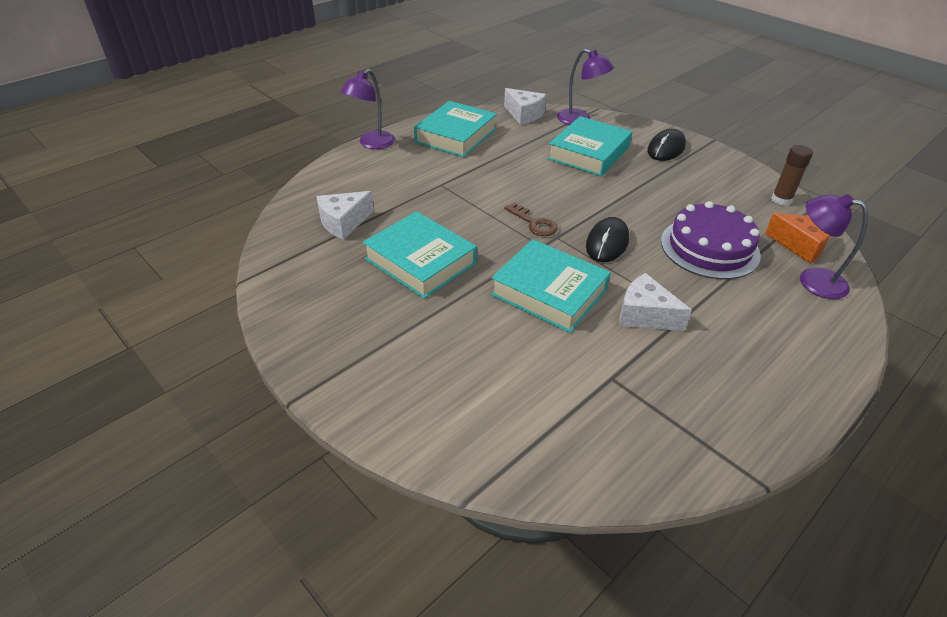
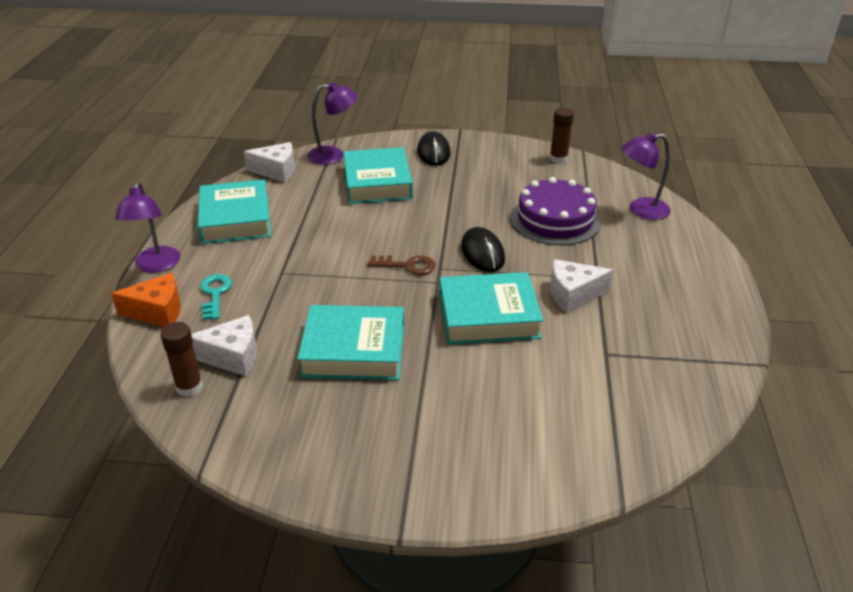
camera: 40 degrees left, 5 degrees down
white cheese [316,191,374,240] -> white cheese turned 105 degrees counterclockwise [191,315,257,376]
orange cheese [765,213,830,264] -> orange cheese moved to [111,273,181,327]
none -> brown glue stick [161,322,203,397]
none -> turquoise key [200,274,232,320]

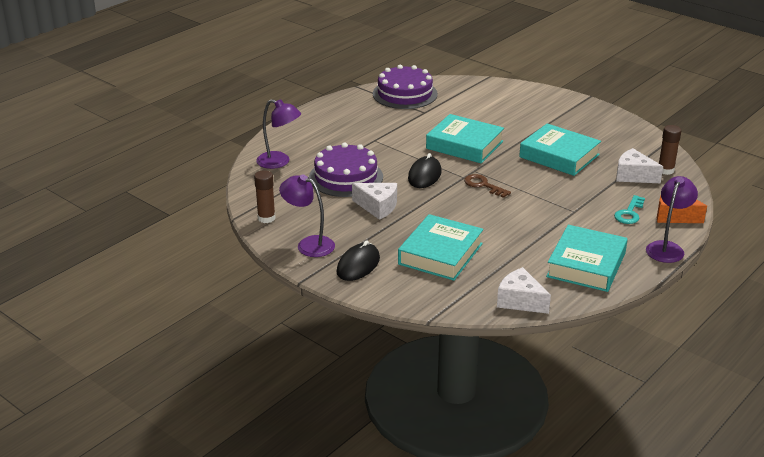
camera: 145 degrees left, 5 degrees down
purple lamp [307,82,358,165] -> purple lamp moved to [279,174,335,257]
white cheese [550,259,613,313] -> white cheese moved to [352,183,397,220]
none -> purple cake [373,65,438,109]

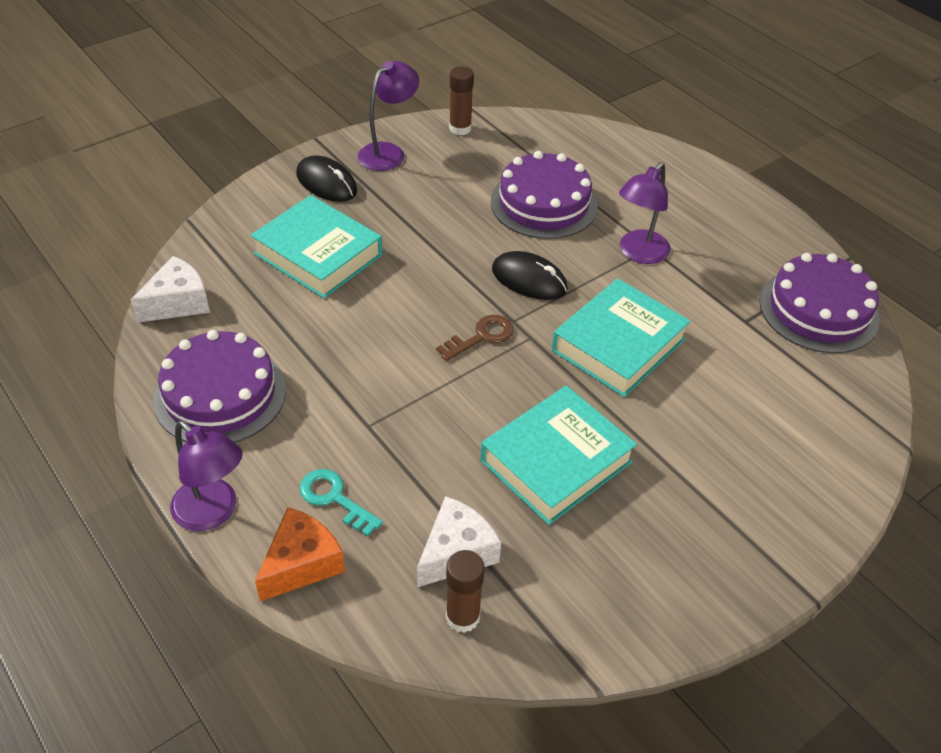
camera: 100 degrees right, 15 degrees up
purple lamp [256,99,301,169] -> purple lamp moved to [619,162,671,264]
white cheese [352,183,397,220] -> none
turquoise book [546,225,628,292] -> purple cake [153,330,286,443]

